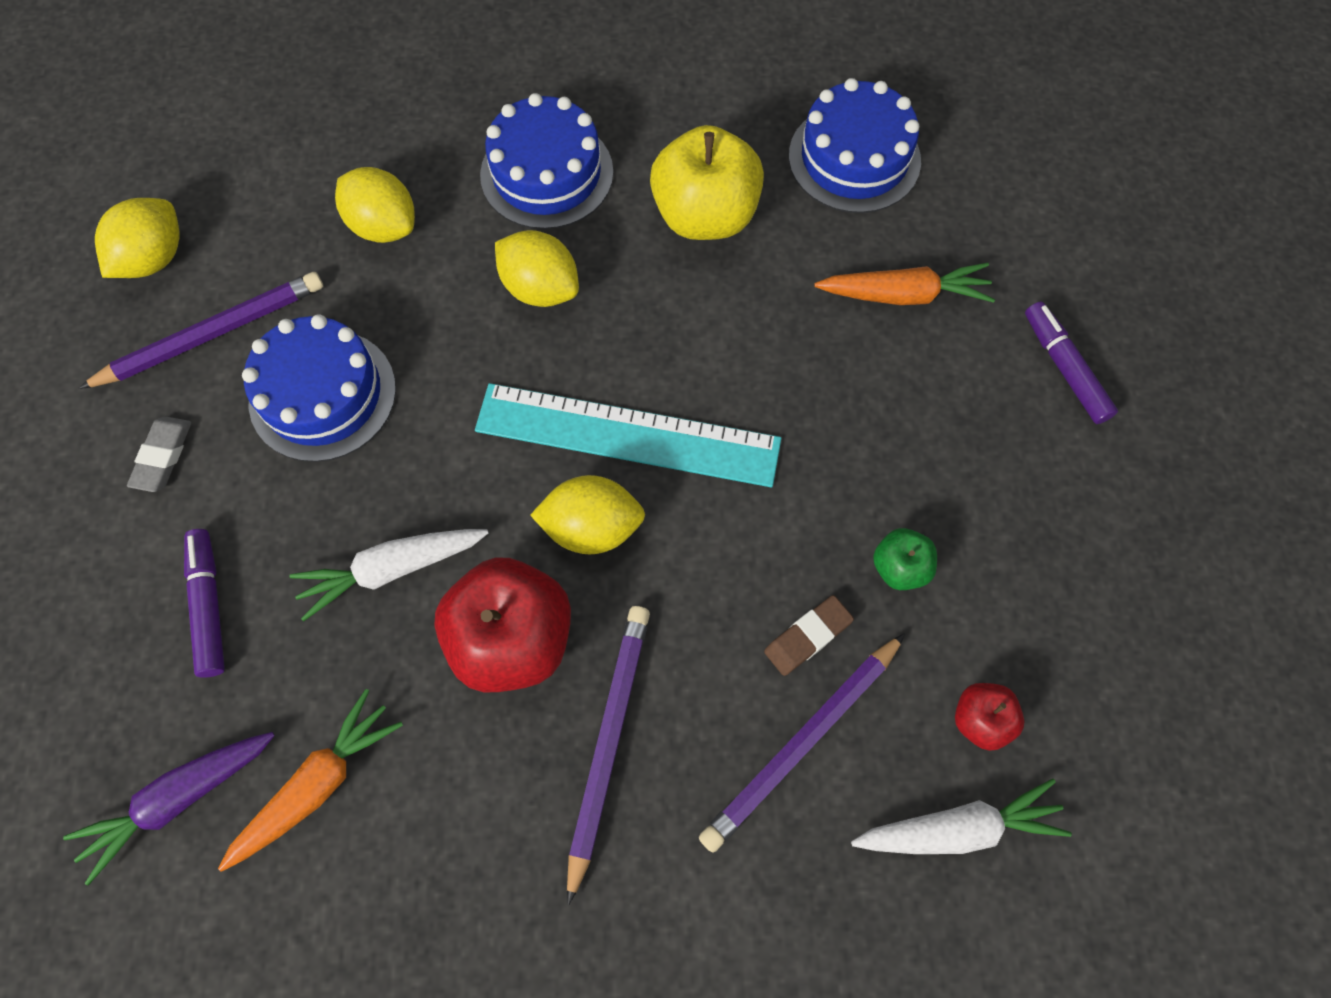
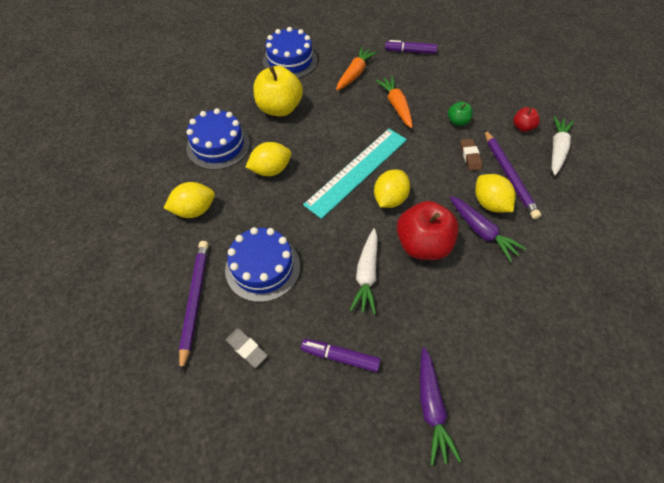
camera: 60 degrees left, 10 degrees down
yellow lemon [95,198,179,278] -> yellow lemon moved to [475,174,516,213]
orange carrot [218,689,403,872] -> orange carrot moved to [375,76,413,128]
purple pencil [567,606,650,905] -> purple carrot [450,196,526,262]

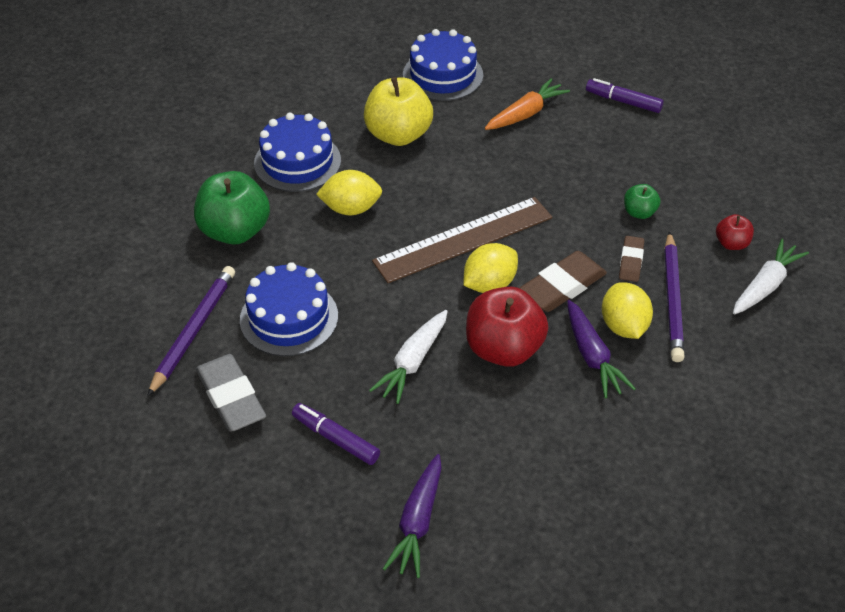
camera: 20 degrees right, 10 degrees down
yellow lemon [164,182,215,218] -> green apple [194,171,270,245]
grey eraser [225,328,268,368] -> grey eraser [196,354,266,431], size x1.74
turquoise ruler [303,129,407,219] -> brown ruler [372,197,552,283]
orange carrot [375,76,413,128] -> none
none -> brown eraser [519,251,607,312]

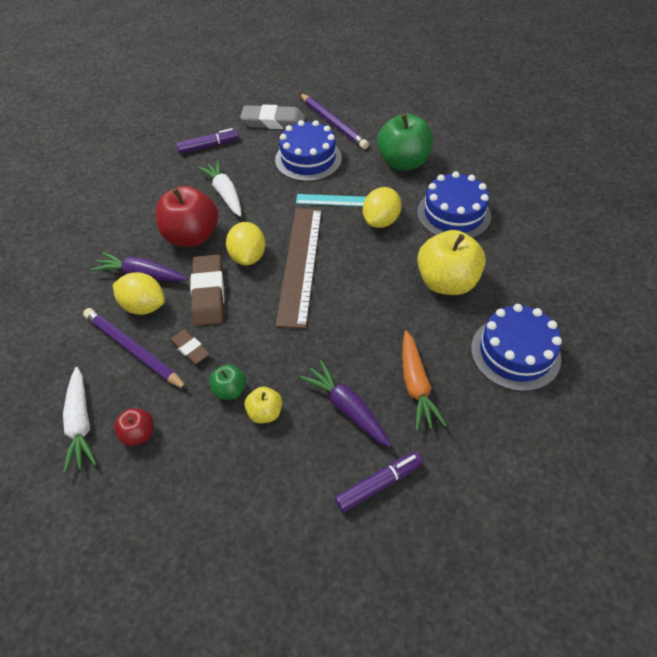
camera: 125 degrees right, 5 degrees up
purple carrot [383,454,442,578] -> purple carrot moved to [299,360,391,447]
none -> yellow apple [244,387,282,423]
none -> turquoise ruler [296,194,366,206]

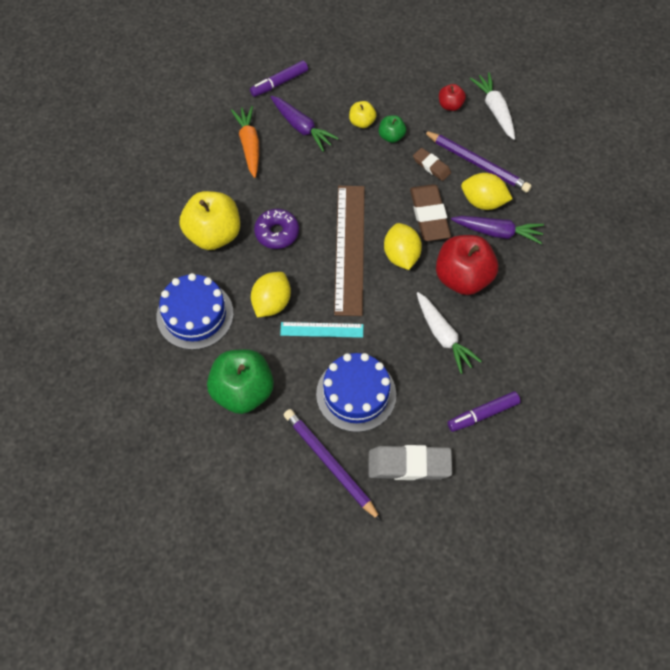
camera: 175 degrees right, 10 degrees up
blue cake [471,304,562,391] -> none
none -> purple donut [254,209,299,249]

